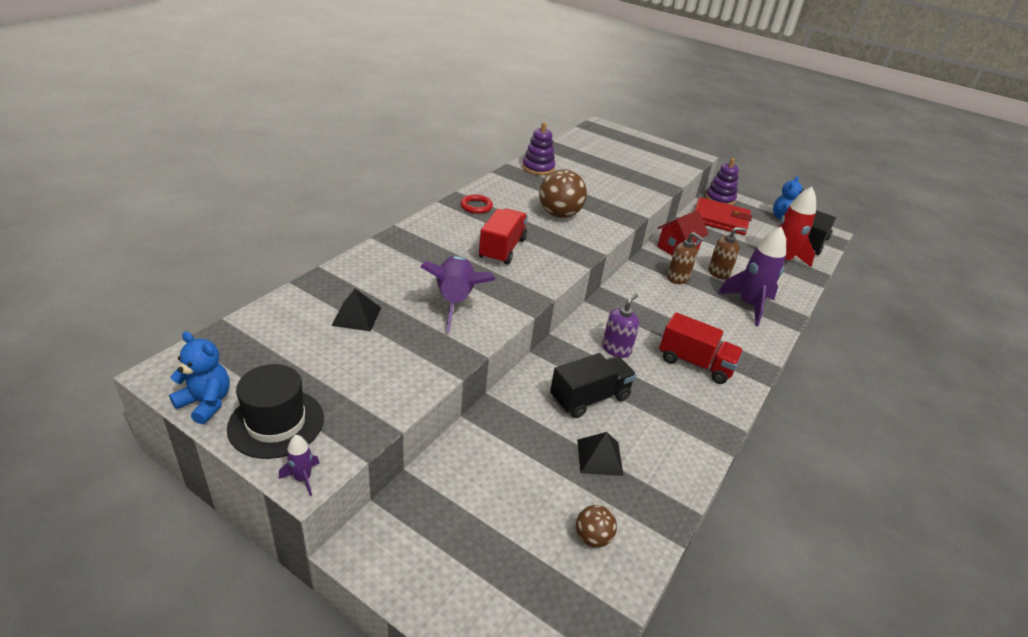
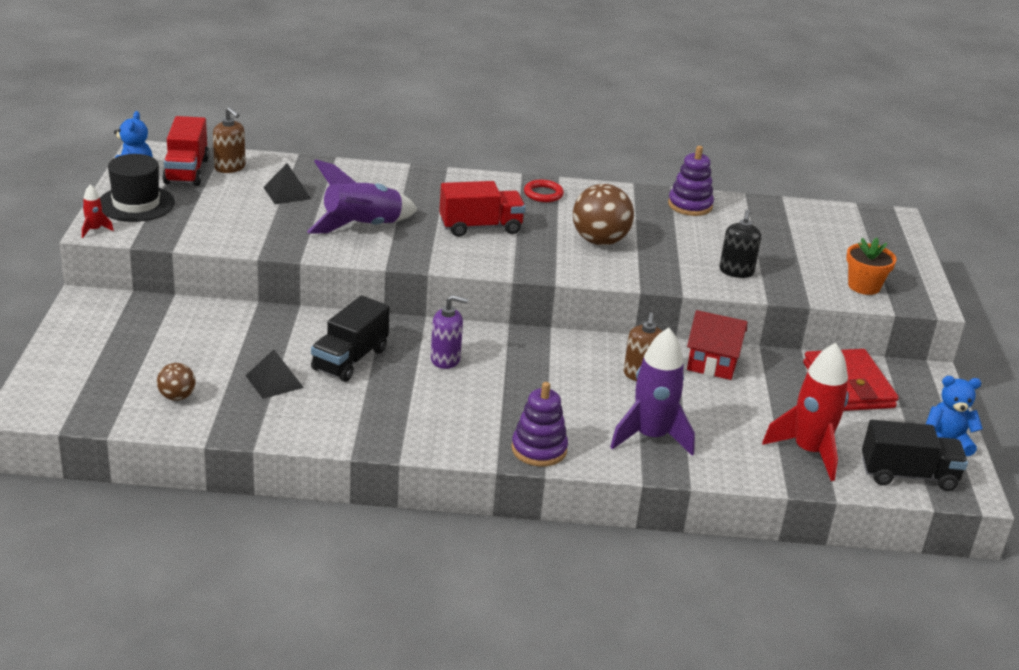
camera: 60 degrees right, 5 degrees down
purple rocket [279,435,320,496] -> red rocket [82,184,114,238]
black truck [550,353,636,418] -> black truck turned 90 degrees clockwise [311,295,390,382]
red truck [659,312,743,384] -> red truck moved to [162,116,209,186]
purple stacking toy [705,158,739,205] -> purple stacking toy moved to [511,382,568,466]
brown soap dispenser [708,227,747,280] -> brown soap dispenser moved to [213,107,246,173]
none -> black soap dispenser [719,210,761,278]
none -> orange flower pot [846,237,896,295]

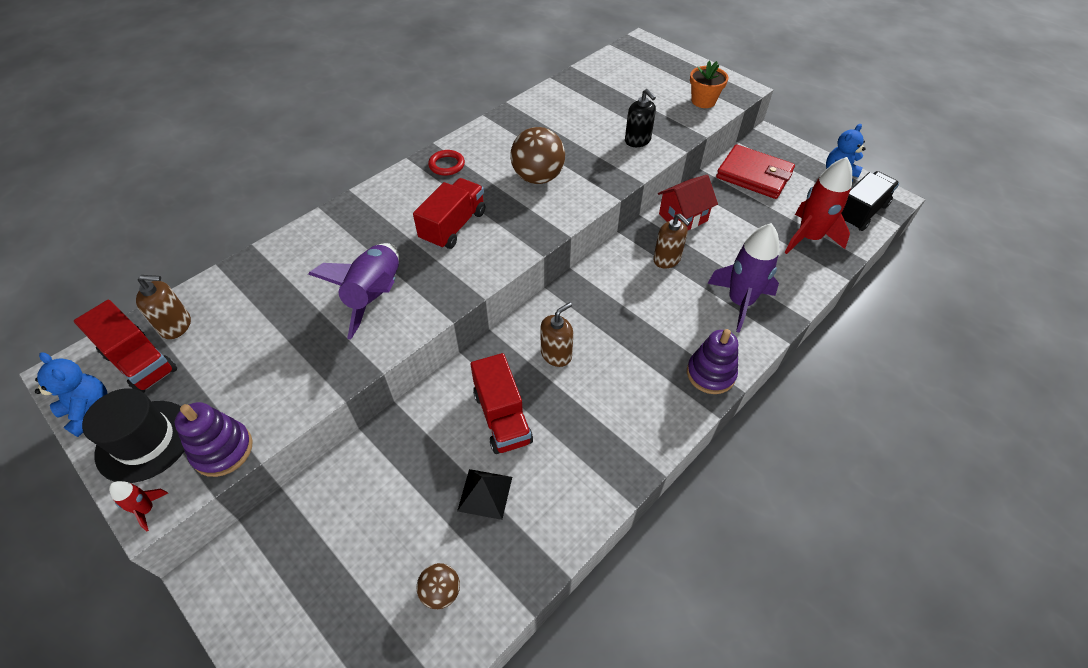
camera: 45 degrees left, 20 degrees up
black pyramid [263,163,311,204] -> none
black truck [311,295,390,382] -> red truck [470,353,533,454]
purple soap dispenser [431,295,468,369] -> brown soap dispenser [541,302,574,367]
purple stacking toy [668,146,714,216] -> purple stacking toy moved to [175,402,253,477]

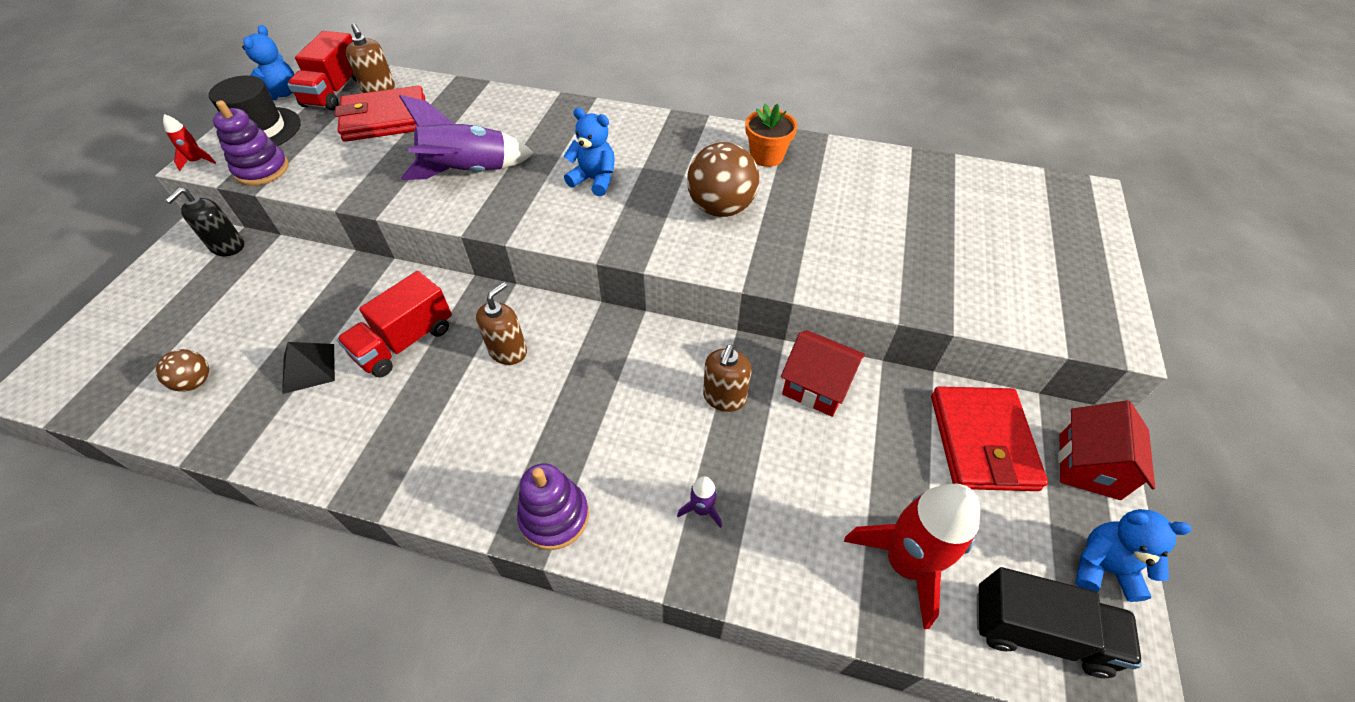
camera: 60 degrees right, 0 degrees up
red truck [413,178,485,249] -> blue teddy bear [564,108,614,196]
red ring [428,150,465,176] -> none
brown soap dispenser [541,302,574,367] -> brown soap dispenser turned 75 degrees counterclockwise [476,282,527,365]
black soap dispenser [625,89,656,147] -> black soap dispenser moved to [165,188,244,256]
orange flower pot [690,61,728,108] -> orange flower pot moved to [745,104,797,167]
purple rocket [708,223,780,333] -> purple rocket [677,476,722,528], size x0.44
none -> red wallet [335,86,425,142]
none -> red house [1058,400,1155,500]

